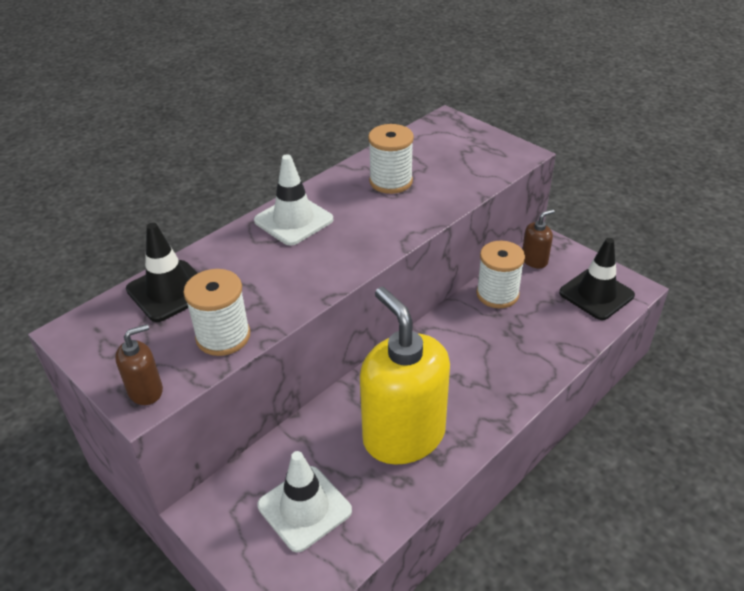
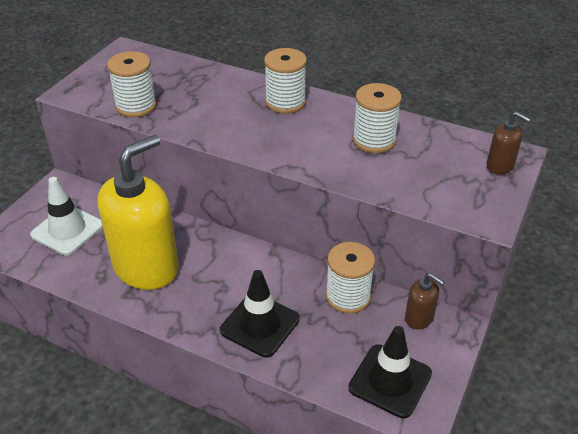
camera: 70 degrees right, 0 degrees up
brown soap dispenser [115,324,163,405] -> brown soap dispenser moved to [487,112,531,175]
black traffic cone [126,223,197,322] -> black traffic cone moved to [220,270,300,358]
white traffic cone [254,154,333,246] -> white spool [264,48,307,114]

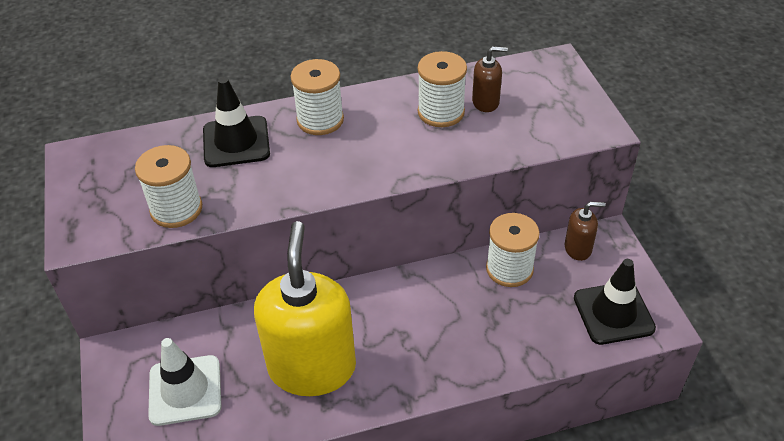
camera: 40 degrees left, 5 degrees up
black traffic cone [220,270,300,358] -> black traffic cone moved to [203,77,270,167]
brown soap dispenser [487,112,531,175] -> brown soap dispenser moved to [472,46,508,112]

